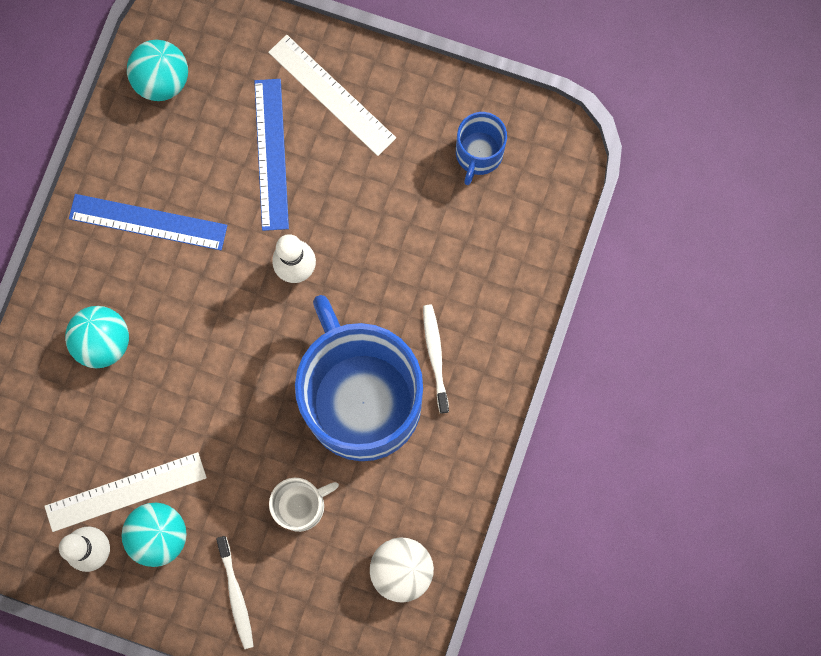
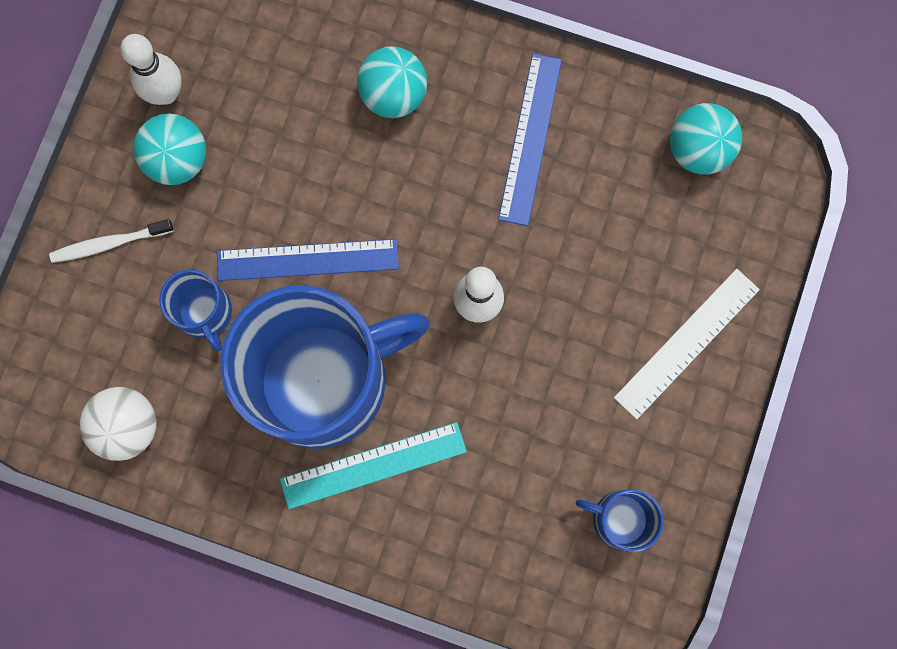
camera: 90 degrees right, 0 degrees up
white ruler [44,452,207,532] -> none
blue ruler [254,79,289,231] -> blue ruler moved to [217,239,399,281]
white mug [269,478,339,532] -> blue mug [159,269,232,352]
white toothbrush [423,305,449,414] -> turquoise ruler [280,422,467,509]

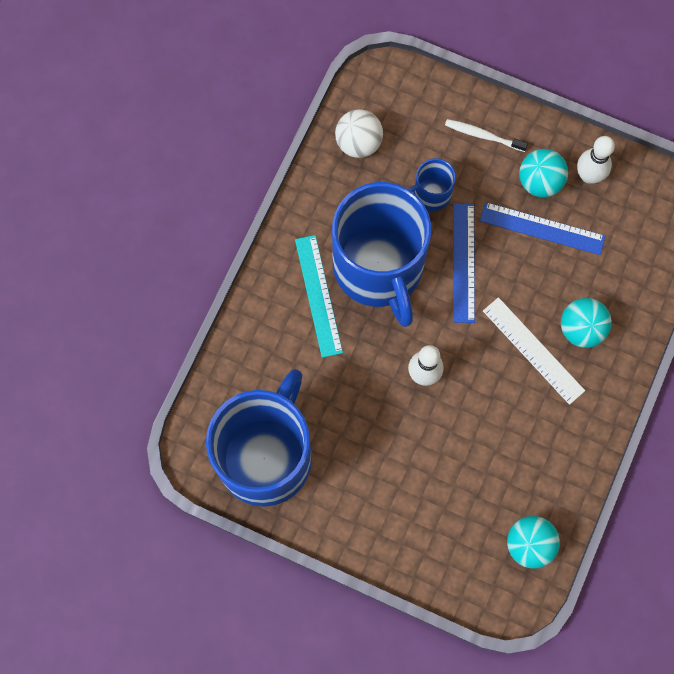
camera: 95 degrees right, 5 degrees down
white toothbrush [49,219,174,263] -> white toothbrush turned 60 degrees counterclockwise [445,119,528,152]
blue ruler [498,54,562,226] -> blue ruler moved to [480,202,605,255]
blue mug [576,489,664,552] -> blue mug [206,369,312,507], size x2.35
white ruler [614,269,760,419] -> white ruler moved to [483,297,585,405]

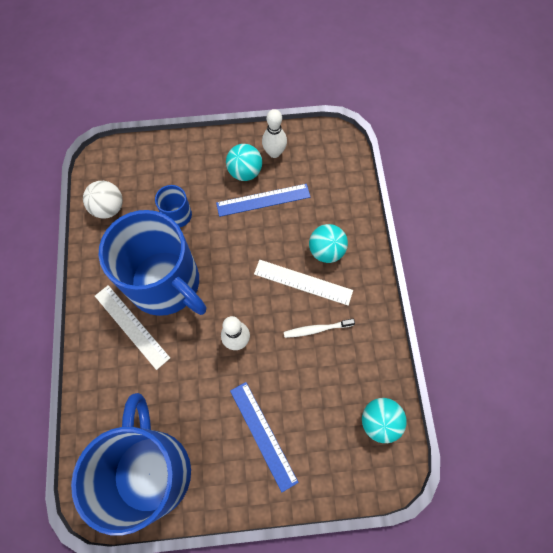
camera: 30 degrees left, 5 degrees down
turquoise ruler [295,235,343,358] -> white ruler [95,285,170,370]
white toothbrush [445,119,528,152] -> white toothbrush moved to [284,319,355,338]
blue ruler [453,203,475,323] -> blue ruler moved to [230,382,299,492]

